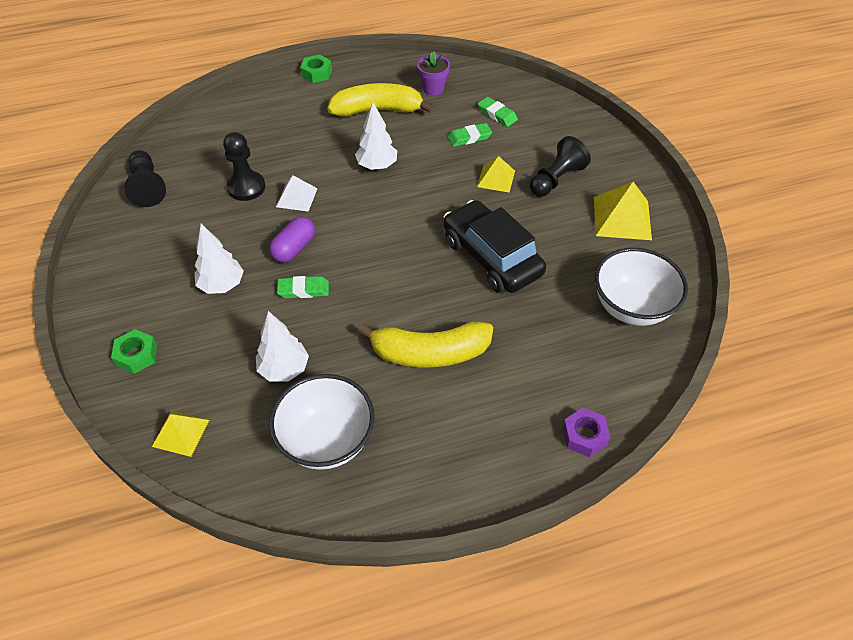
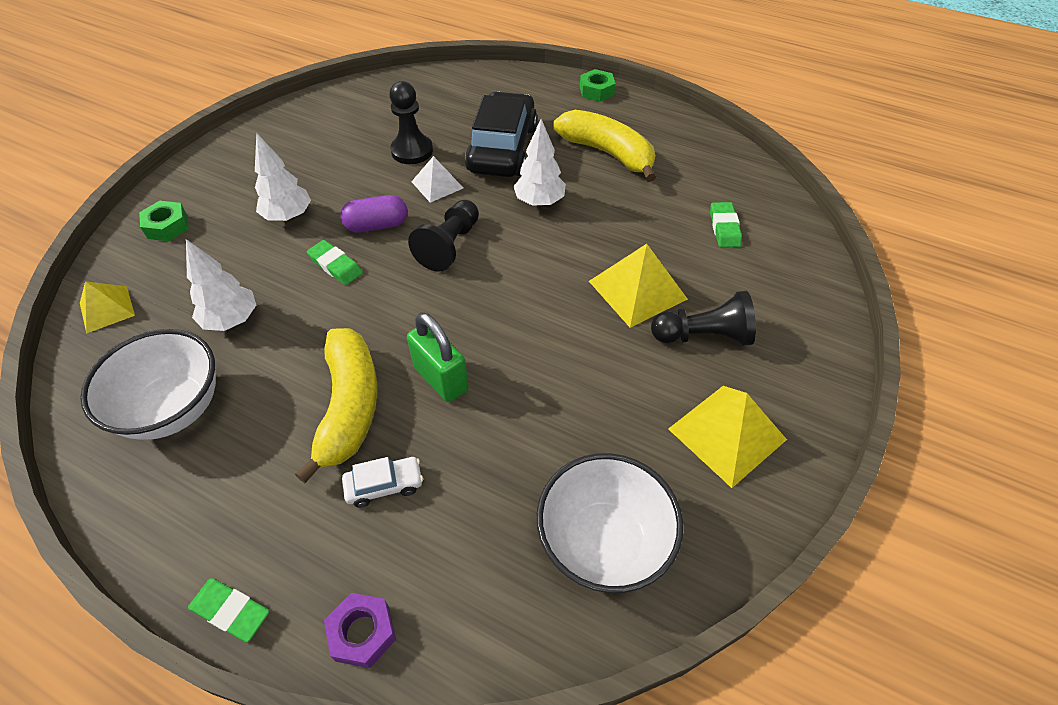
camera: 45 degrees right, 0 degrees up
black pawn [124,150,166,207] -> black pawn moved to [408,200,479,272]
yellow banana [357,321,493,368] -> yellow banana turned 135 degrees counterclockwise [295,328,377,483]
purple flower pot [417,52,450,96] -> none
black car [443,200,546,293] -> black car moved to [465,91,537,177]
green eraser [447,123,492,147] -> green eraser moved to [188,578,270,642]
yellow pyramid [477,156,515,192] -> yellow pyramid [589,244,688,328], size x1.60
none -> white car [342,457,423,507]
none -> green padlock [407,312,469,402]

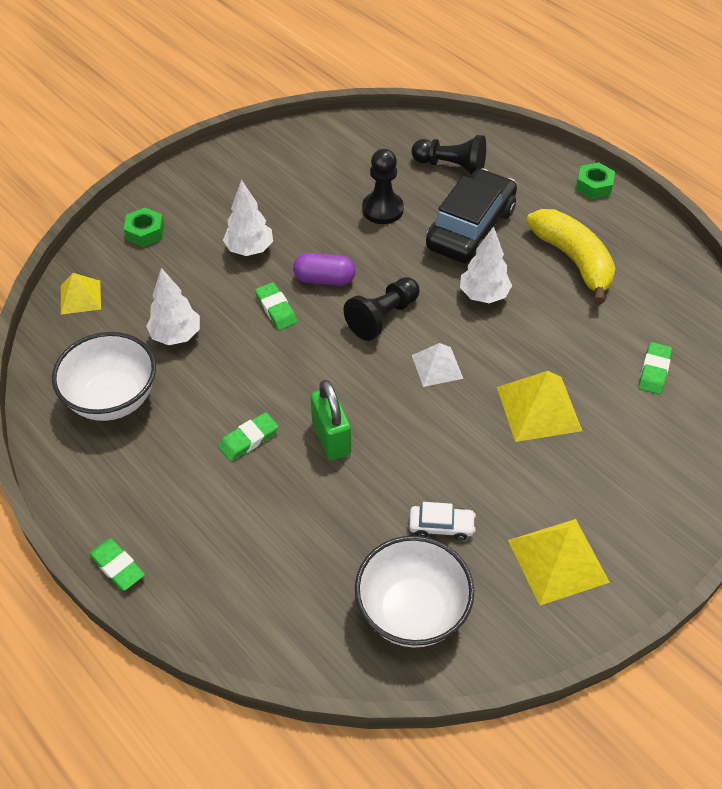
camera: 20 degrees right, 0 degrees up
yellow banana [295,328,377,483] -> green eraser [218,412,278,461]
purple nut [324,593,396,668] -> none
white car [342,457,423,507] -> white car moved to [409,502,476,541]
white pyramid [411,156,463,203] -> white pyramid moved to [412,343,463,387]
black pawn [651,291,756,346] -> black pawn moved to [412,135,486,174]

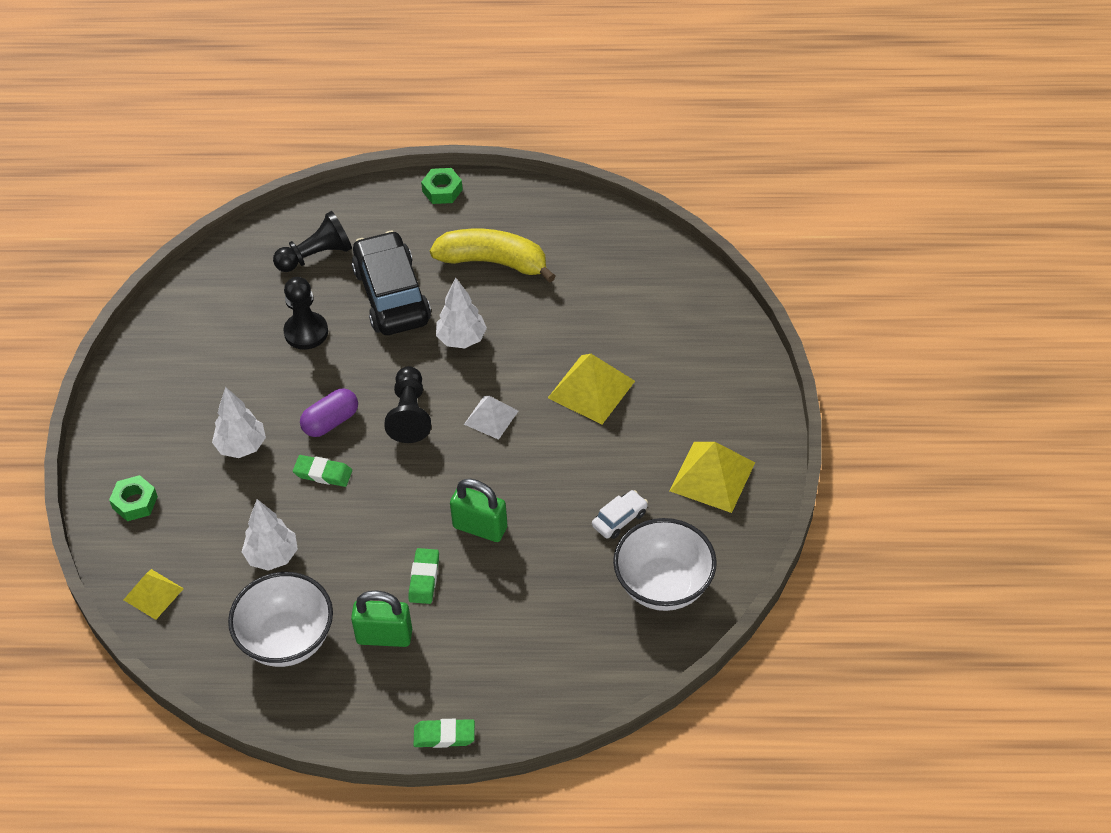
camera: 45 degrees left, 0 degrees up
green eraser [639,342,672,395] -> none
none -> green padlock [351,591,412,647]

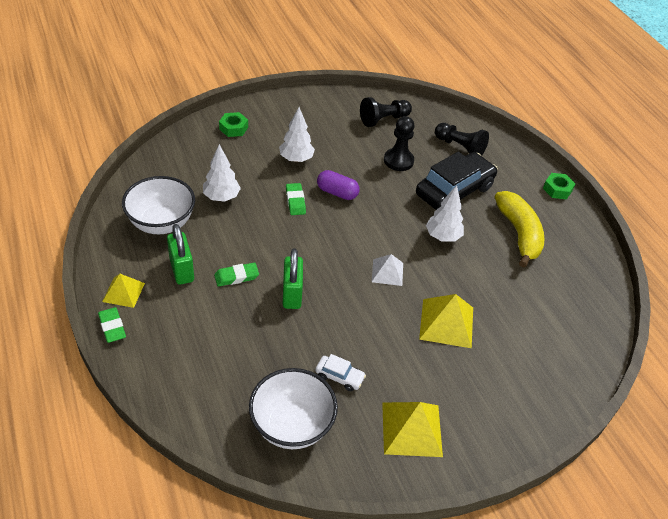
camera: 60 degrees right, 5 degrees down
yellow pyramid [124,569,184,620] -> yellow pyramid moved to [102,274,145,308]
black pawn [385,366,431,443] -> black pawn moved to [360,97,412,127]

